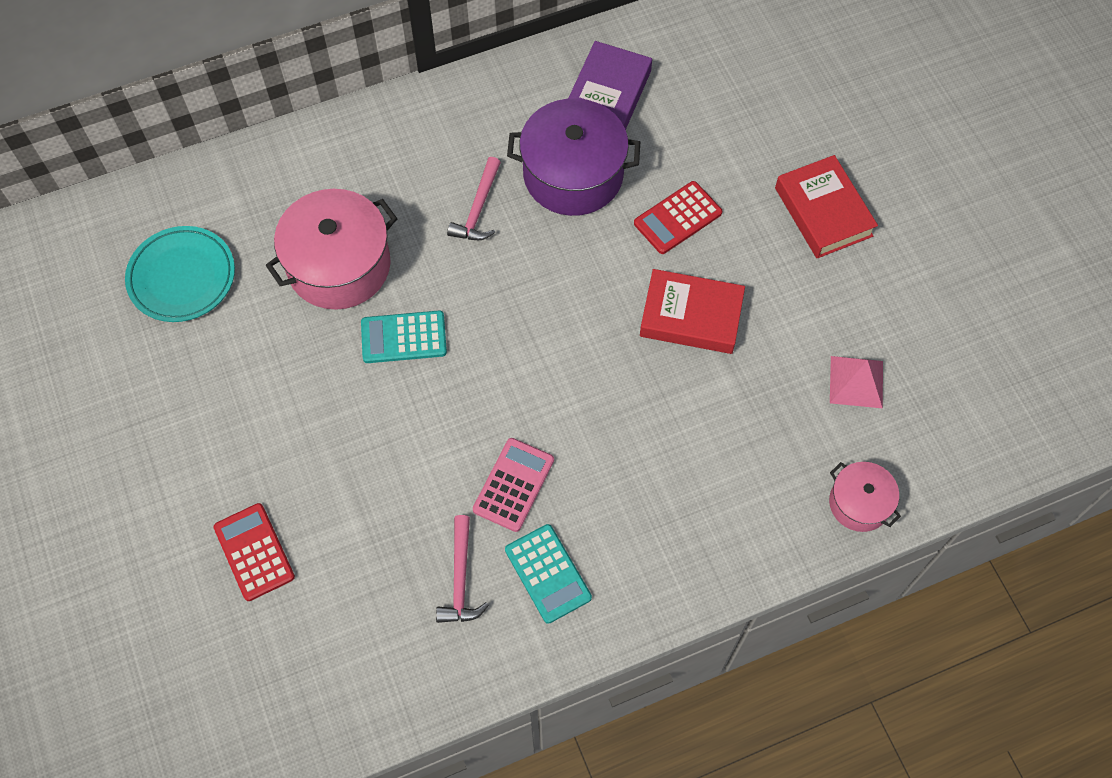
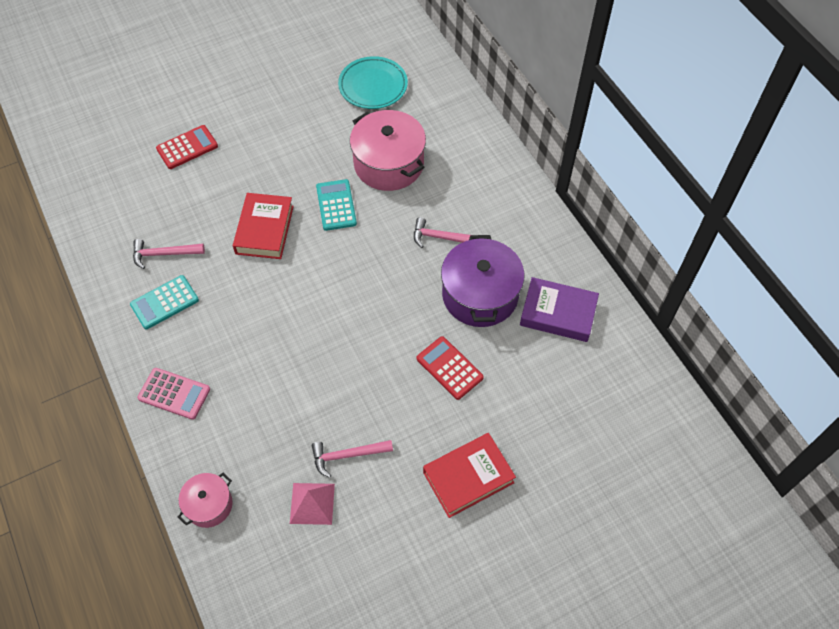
camera: 85 degrees right, 5 degrees down
pink calculator [473,438,554,532] -> pink calculator moved to [137,368,210,420]
red book [640,269,745,354] -> red book moved to [233,193,294,259]
none -> pink hammer [312,440,393,478]

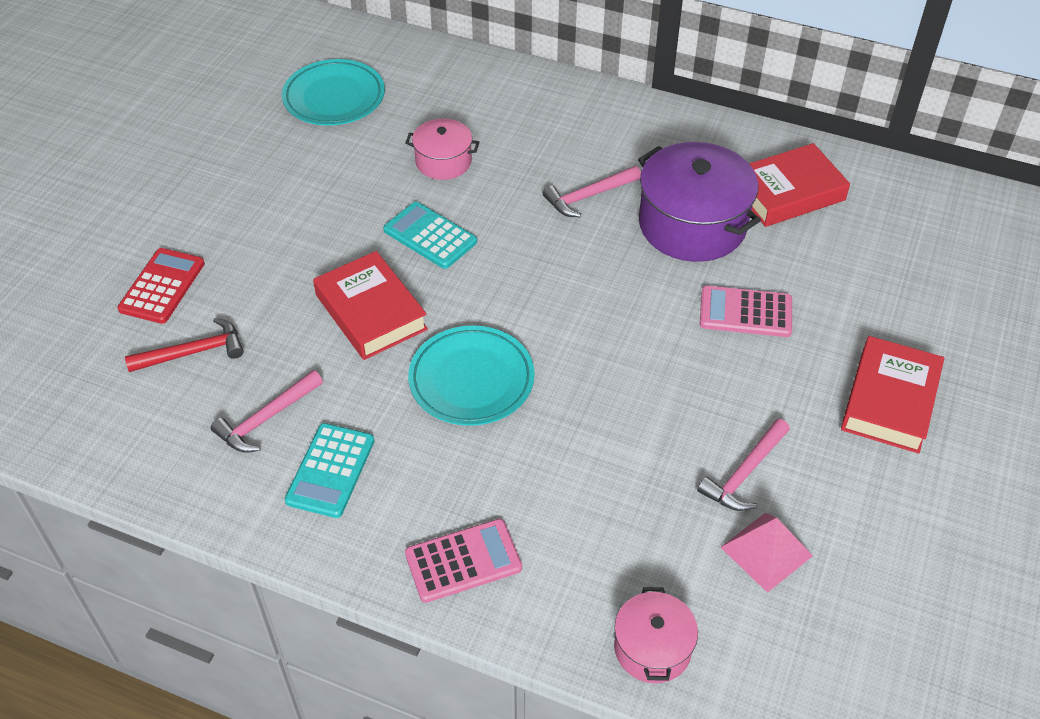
camera: 40 degrees left, 10 degrees down
pink pot [350,110,426,191] -> pink pot [405,119,480,180], size x0.55
red calculator [417,336,484,400] -> pink calculator [700,286,792,337]
purple book [520,277,599,342] -> red book [749,143,850,227]
none -> red hammer [125,318,244,372]
none -> turquoise plate [408,325,535,426]

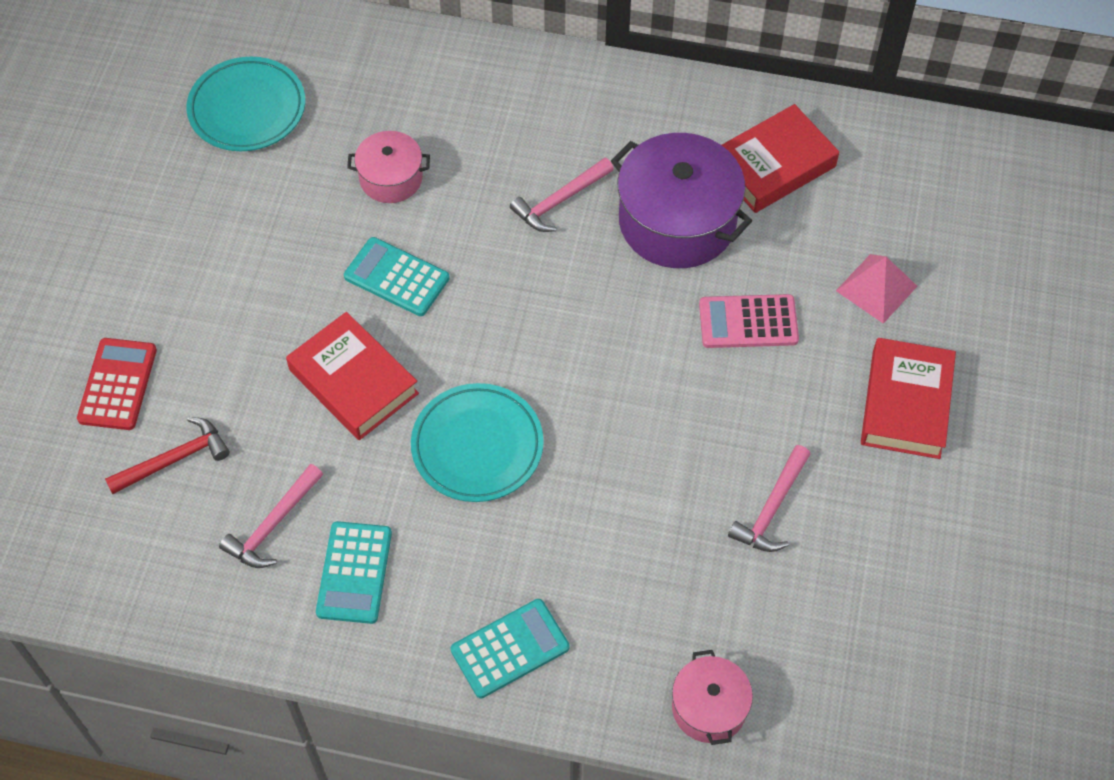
camera: 10 degrees left, 10 degrees up
pink calculator [405,519,522,603] -> turquoise calculator [451,599,569,698]
pink pyramid [720,513,813,593] -> pink pyramid moved to [836,254,917,324]

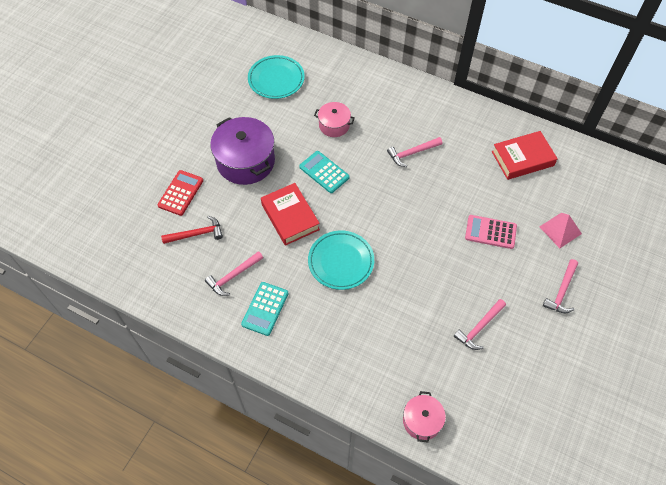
camera: 15 degrees right, 0 degrees up
turquoise calculator [451,599,569,698] -> none
purple pot [611,133,752,268] -> purple pot moved to [210,117,275,185]
red book [861,338,956,459] -> pink hammer [543,259,578,313]

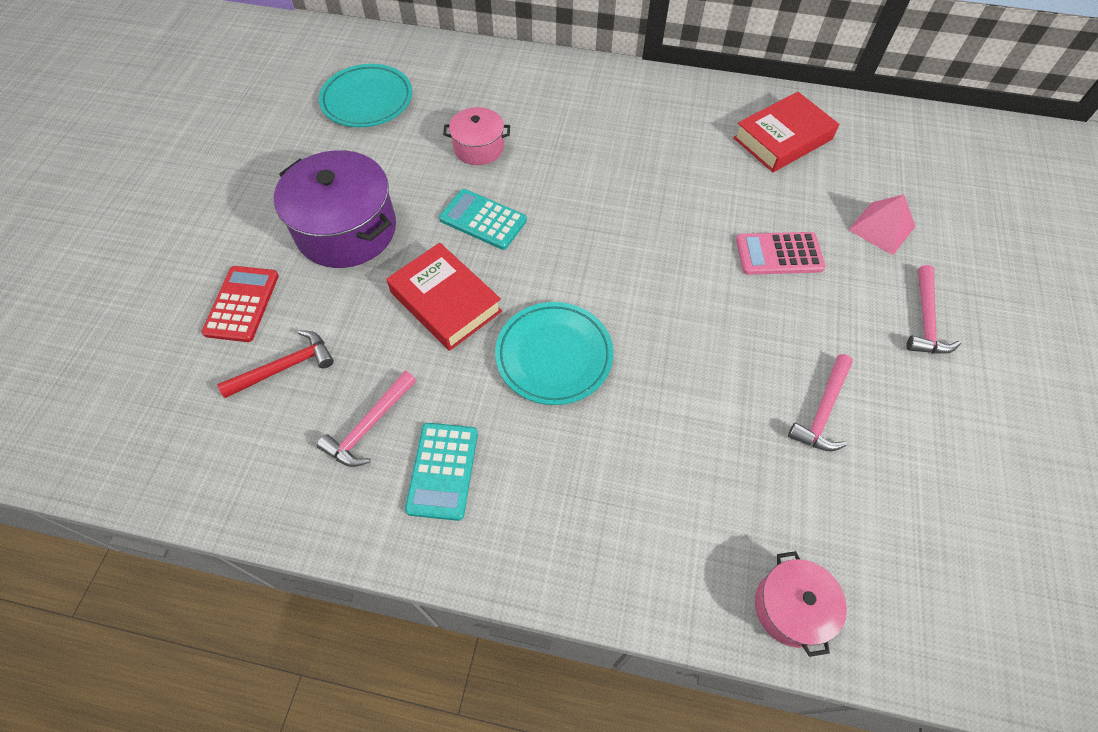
camera: 15 degrees left, 0 degrees up
pink hammer [387,137,442,167] -> none

